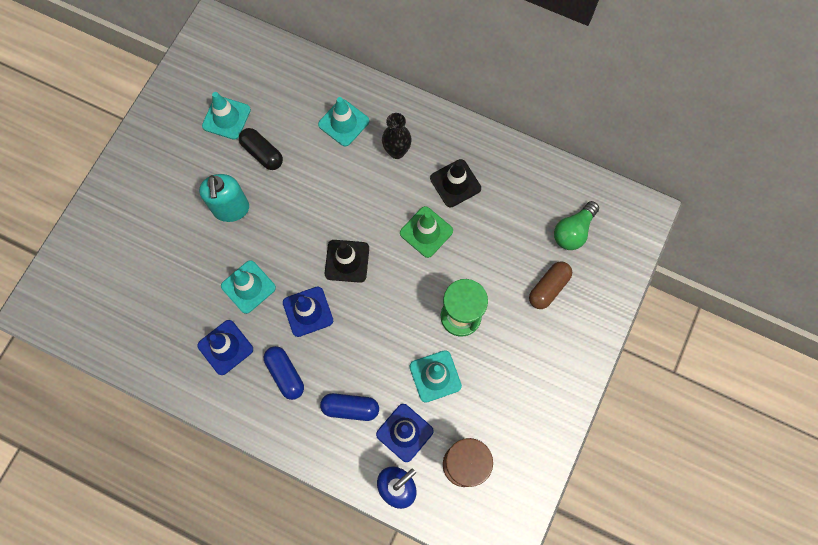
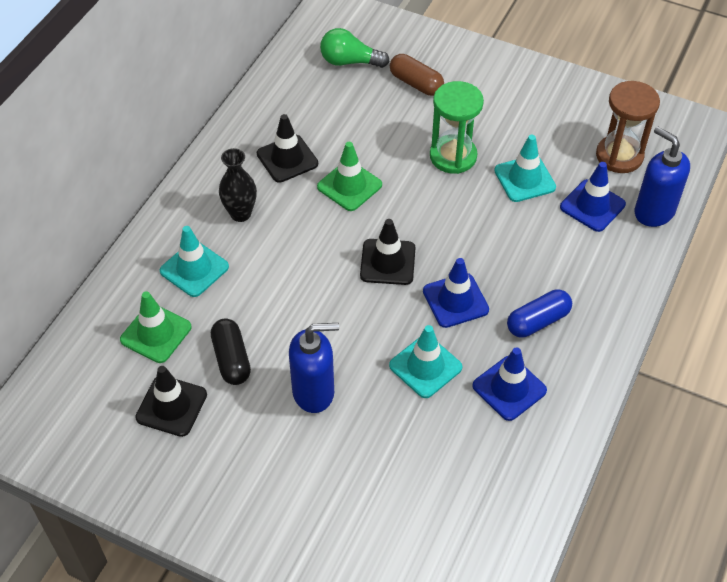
camera: 90 degrees left, 20 degrees down
turquoise soap dispenser [199,174,249,222] -> blue soap dispenser [289,323,339,413]
turquoise traffic cone [202,92,251,140] -> black traffic cone [135,366,207,437]
black capsule [239,128,283,170] -> black capsule turned 60 degrees counterclockwise [211,318,251,385]
blue capsule [320,393,379,421] -> none
green light bulb [554,201,599,250] -> green light bulb turned 150 degrees clockwise [320,28,390,68]
none -> green traffic cone [120,291,192,363]

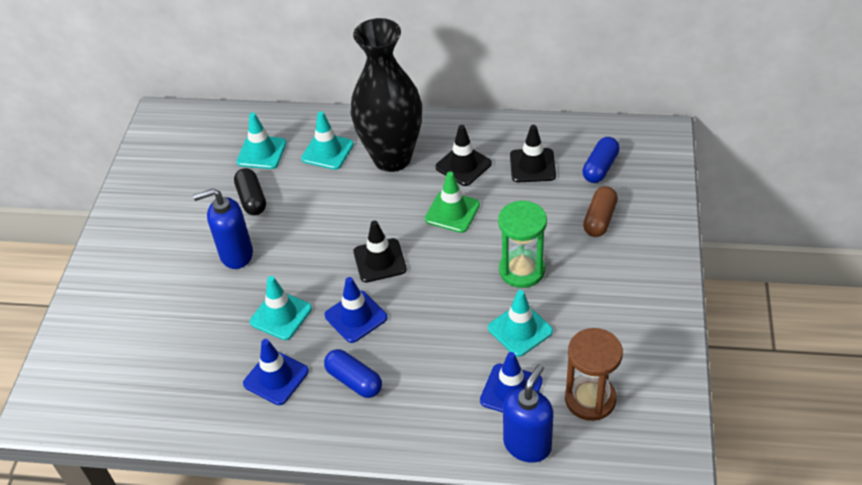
camera: 75 degrees right, 5 degrees down
green traffic cone [120,291,192,363] -> turquoise traffic cone [236,113,287,169]
black traffic cone [135,366,207,437] -> black traffic cone moved to [510,125,556,182]
black capsule [211,318,251,385] -> black capsule turned 75 degrees counterclockwise [234,168,266,215]
black vase [219,148,257,222] -> black vase [350,18,422,172], size x2.22
blue soap dispenser [289,323,339,413] -> blue soap dispenser turned 105 degrees clockwise [193,189,253,269]
green light bulb [320,28,390,68] -> blue capsule [582,137,620,183]

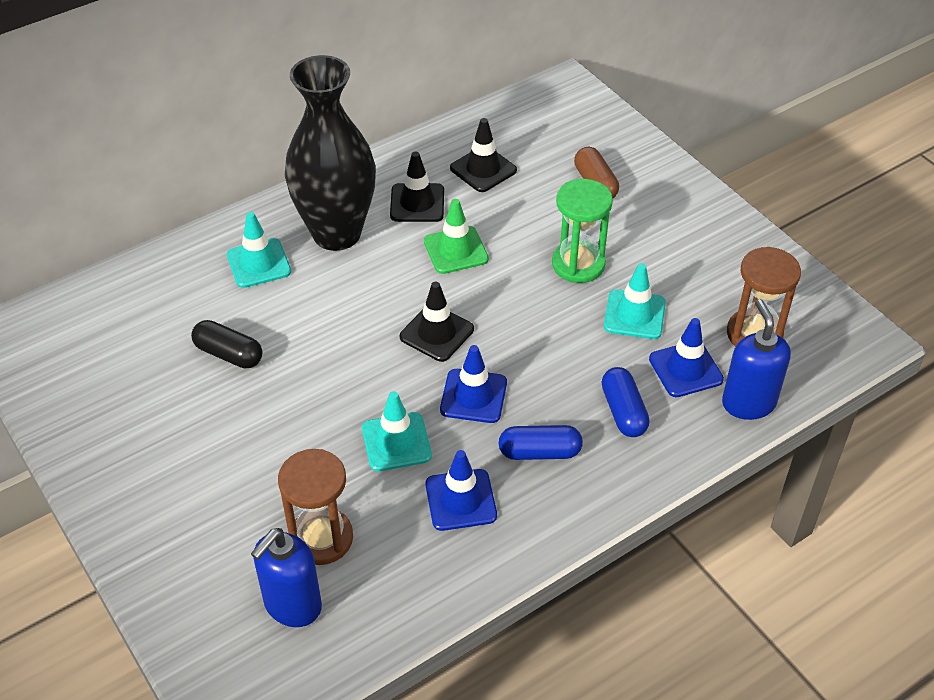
camera: 45 degrees left, 0 degrees up
blue soap dispenser [193,189,253,269] -> blue soap dispenser moved to [251,528,322,627]
turquoise traffic cone [236,113,287,169] -> none
blue capsule [582,137,620,183] -> blue capsule moved to [602,367,650,437]
none -> brown hourglass [278,449,353,565]

